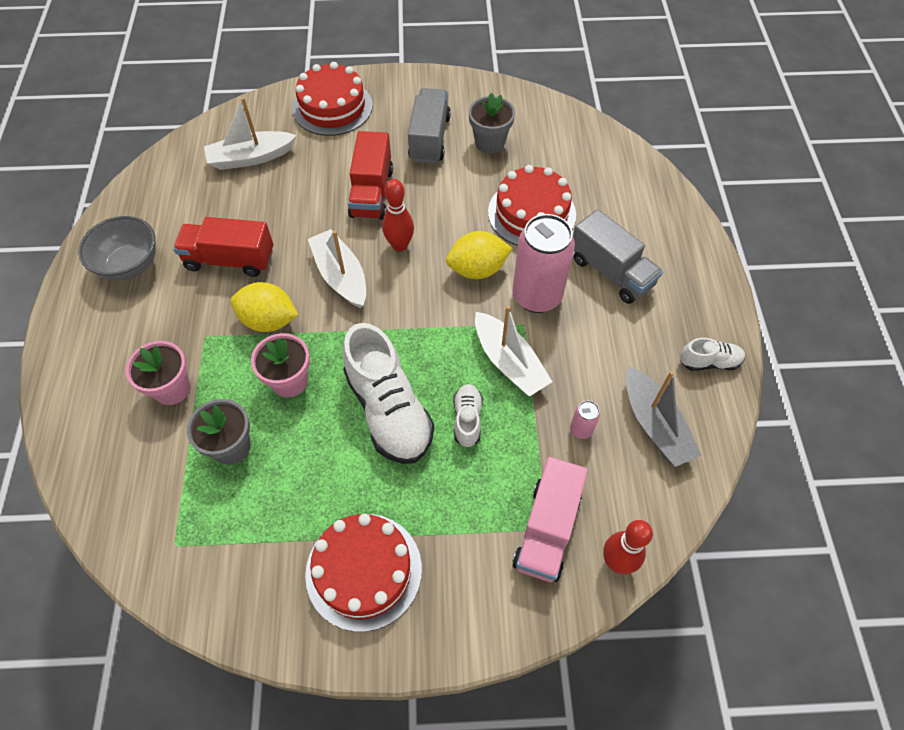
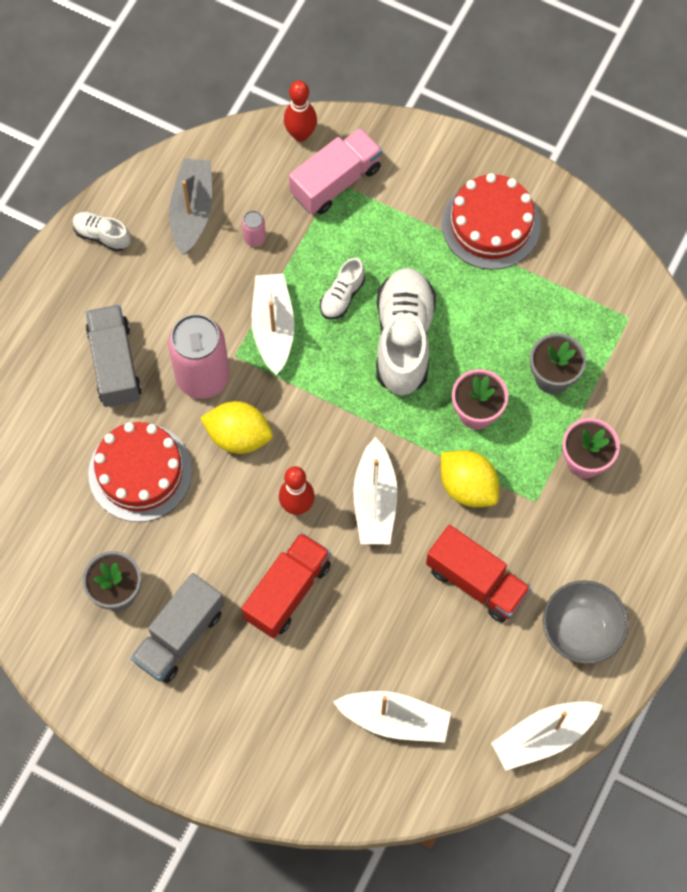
camera: 150 degrees left, 10 degrees up
red cake [292,62,373,136] -> none
none -> white boat [491,701,602,771]

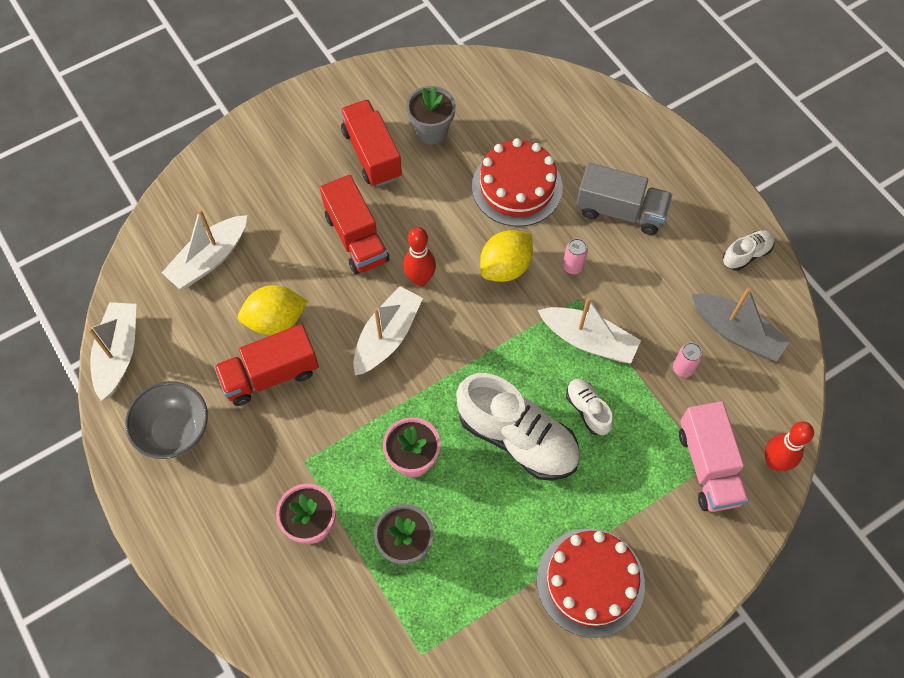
camera: 120 degrees right, 5 degrees down
grey truck [130,573,224,683] -> red truck [340,99,402,187]
pink can [168,314,230,399] -> pink can [563,238,588,274], size x0.42
white boat [353,437,397,544] -> white boat turned 90 degrees clockwise [353,286,423,375]
yellow lemon [441,450,499,507] -> yellow lemon moved to [238,285,308,335]

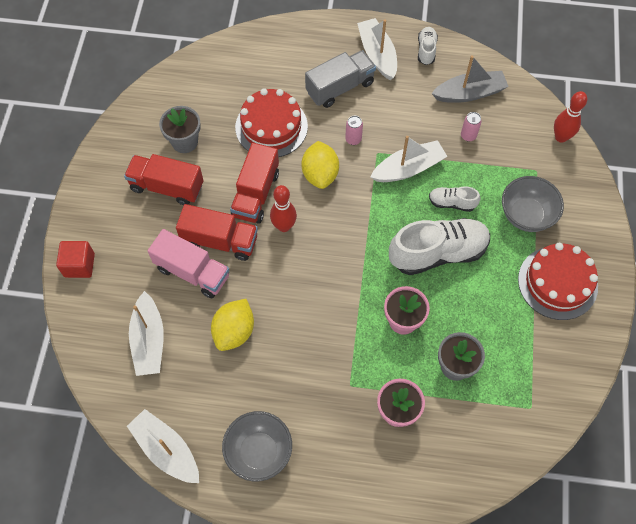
camera: 50 degrees left, 0 degrees up
red truck [214,324,319,406] -> red truck moved to [230,143,279,224]
white boat [353,286,423,375] -> white boat moved to [357,18,397,80]
pink truck [679,401,749,512] -> pink truck moved to [148,229,229,298]
none -> red cube [56,241,95,278]
none -> grey bowl [502,176,564,232]

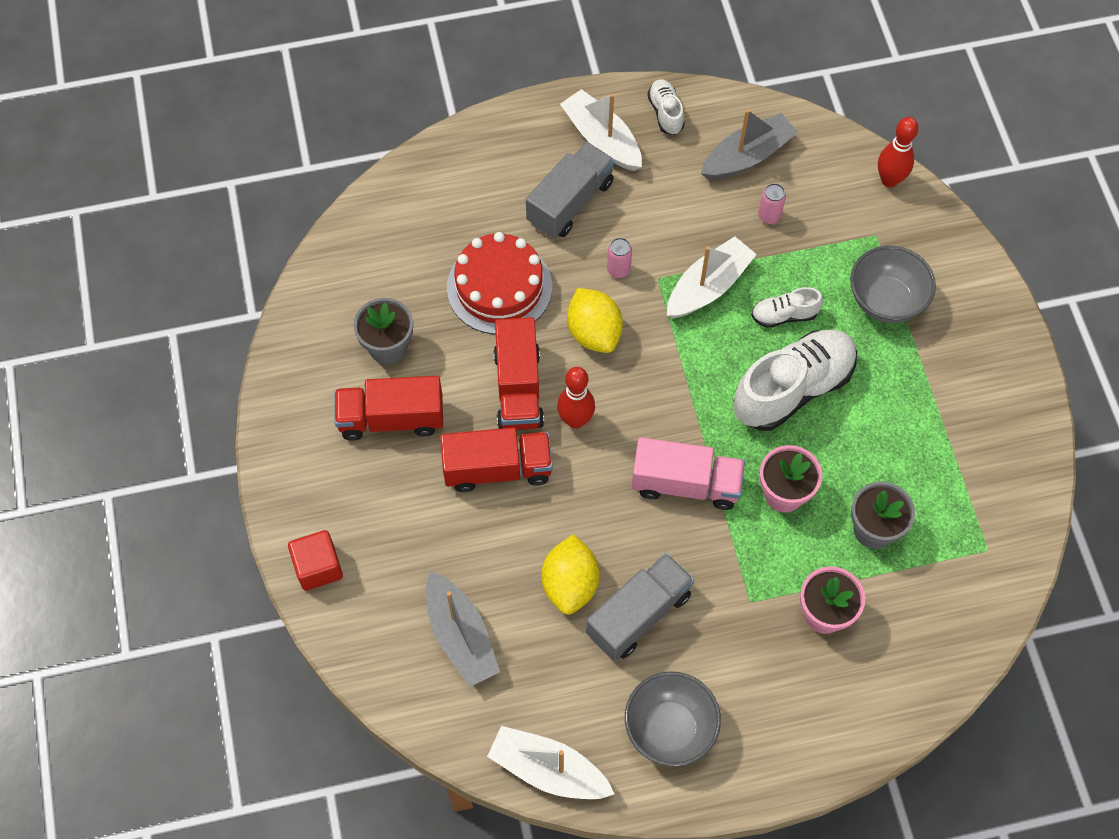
camera: 20 degrees left, 0 degrees up
white boat [129,291,164,376] -> grey boat [426,571,500,687]
pink truck [148,229,229,298] -> pink truck moved to [632,437,745,510]
red cake [518,243,598,320] -> none
none -> grey truck [586,553,694,661]

